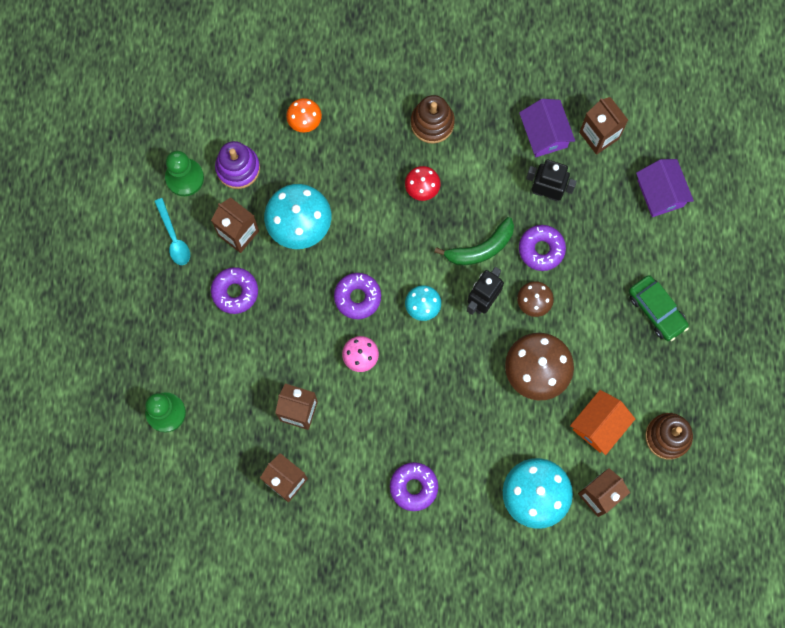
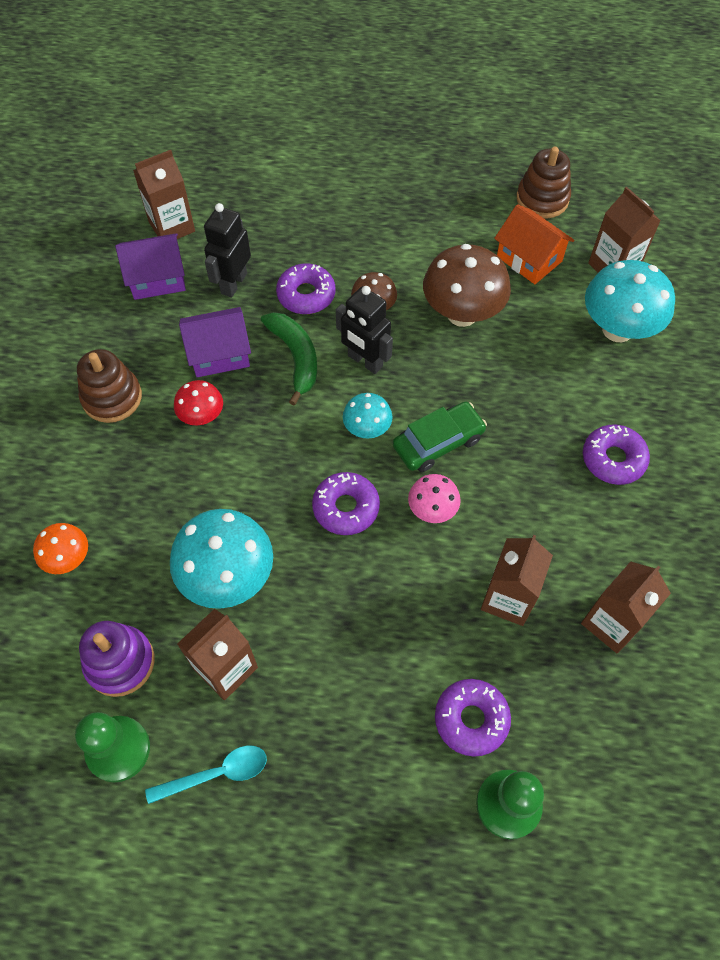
camera: 85 degrees left, 15 degrees down
purple donut [211,267,258,314] -> purple donut moved to [435,679,511,757]
green car [629,275,689,341] -> green car moved to [393,402,487,472]
purple house [636,159,694,217] -> purple house moved to [179,307,251,377]

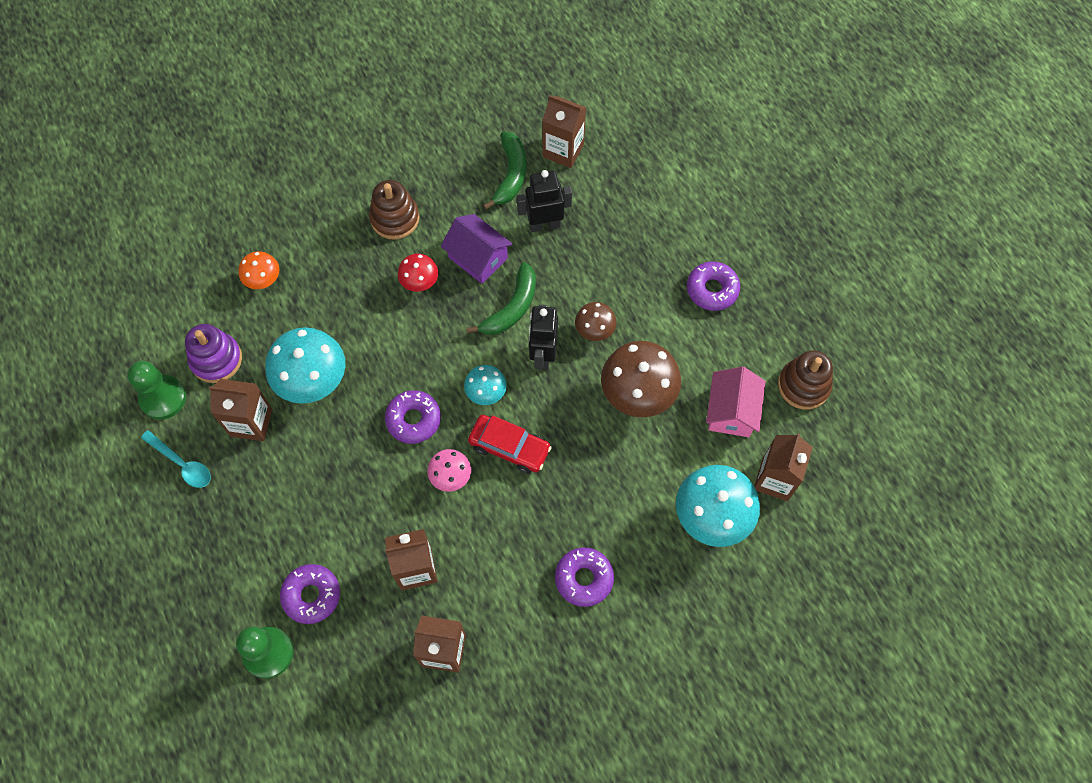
camera: 55 degrees right, 5 degrees up
purple house [115,233,186,300] -> green banana [483,132,527,210]
purple donut [276,264,335,314] -> purple donut moved to [687,261,740,311]
green car [393,402,487,472] -> red car [468,415,552,474]
orange house [494,204,574,284] -> pink house [706,367,766,437]

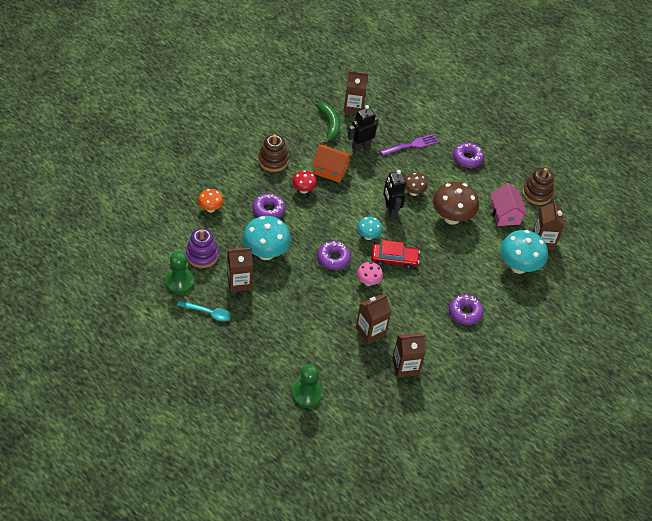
camera: 25 degrees left, 15 degrees down
purple donut [280,564,340,624] -> purple donut moved to [253,193,286,219]
purple house [441,214,513,284] -> orange house [312,145,352,183]
green banana [467,262,536,335] -> none
none -> purple fork [380,134,440,156]

